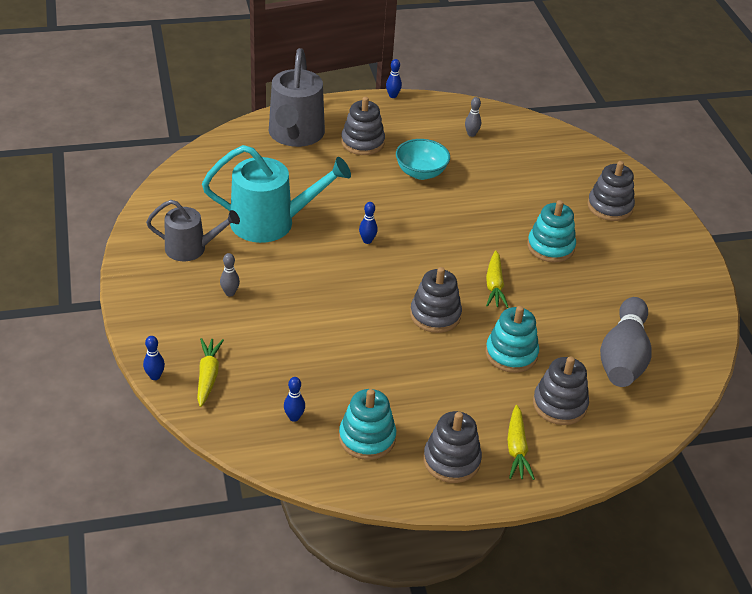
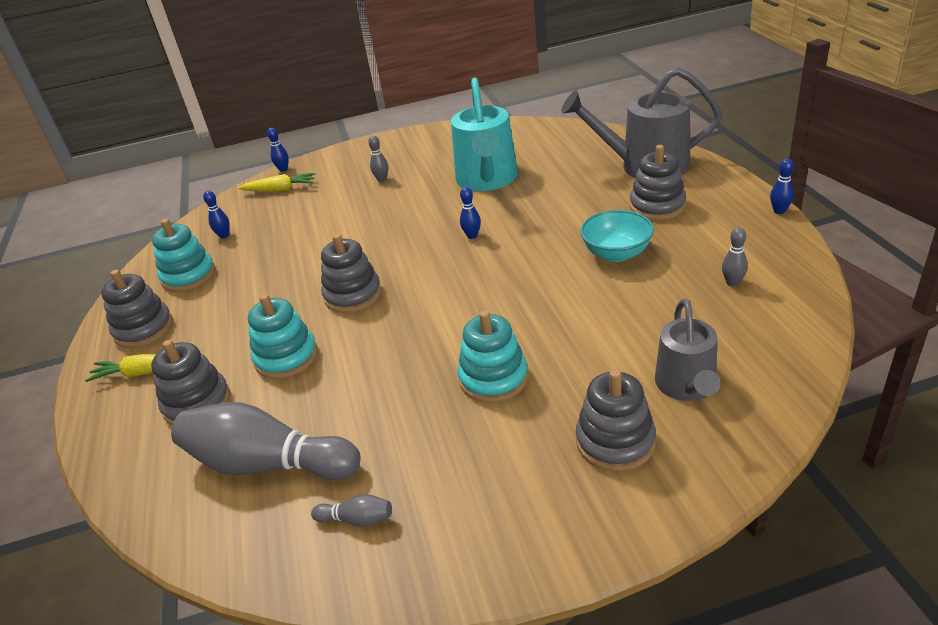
camera: 95 degrees right, 5 degrees down
grey watering can [146,200,240,261] -> grey watering can moved to [655,298,720,401]
yellow carrot [486,250,508,308] -> none
none -> grey bowling pin [311,494,392,527]

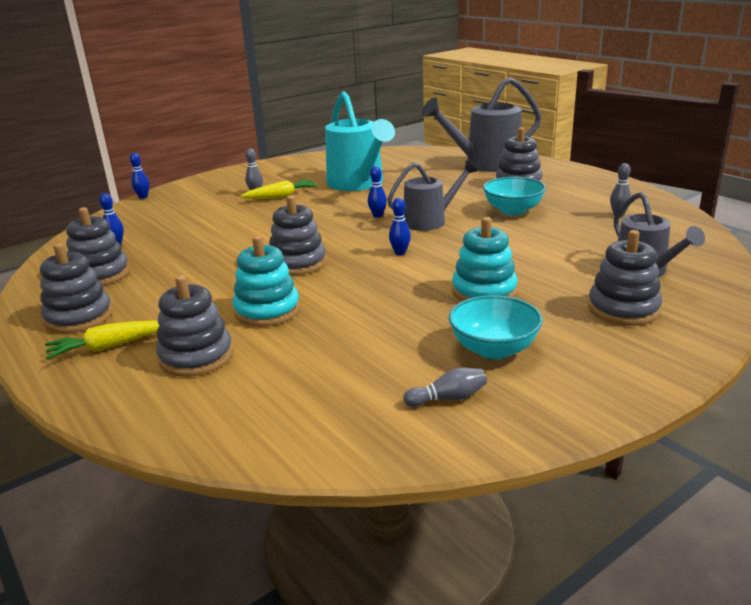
camera: 25 degrees left, 10 degrees down
turquoise stacking toy [152,219,215,292] -> grey stacking toy [66,207,130,285]
grey bowling pin [171,402,360,480] -> none
yellow carrot [238,173,315,192] -> yellow carrot moved to [241,180,318,199]
blue bowling pin [770,159,794,214] -> blue bowling pin moved to [389,198,411,255]
none -> grey watering can [387,160,478,231]
none -> turquoise bowl [449,295,543,359]

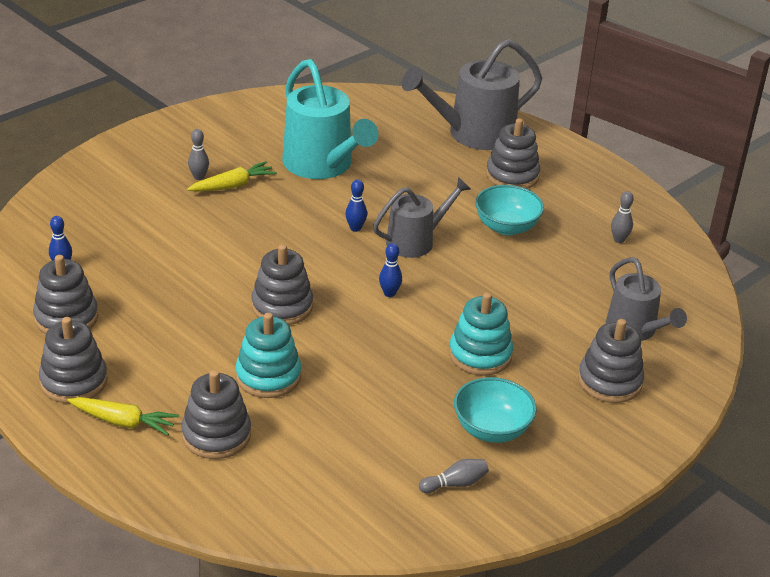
camera: 10 degrees left, 10 degrees up
yellow carrot [45,320,159,360] -> yellow carrot turned 135 degrees counterclockwise [67,397,179,436]
blue bowling pin [130,153,149,199] -> none

